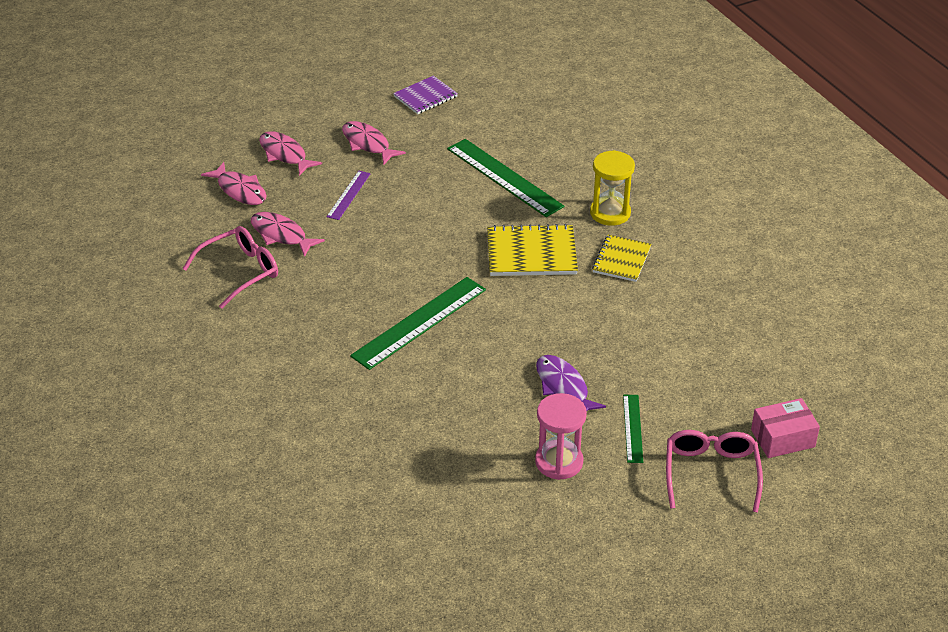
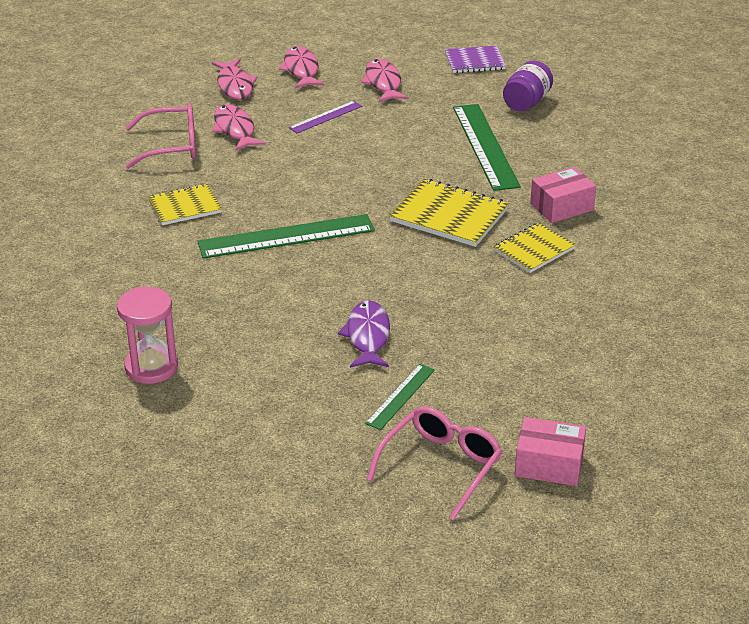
camera: 30 degrees right, 5 degrees down
pink hourglass [535,393,587,480] -> pink hourglass moved to [117,287,178,384]
yellow hourglass [590,150,635,226] -> pink box [530,167,596,223]
none -> yellow notebook [148,183,222,225]
none -> purple jar [503,61,553,111]

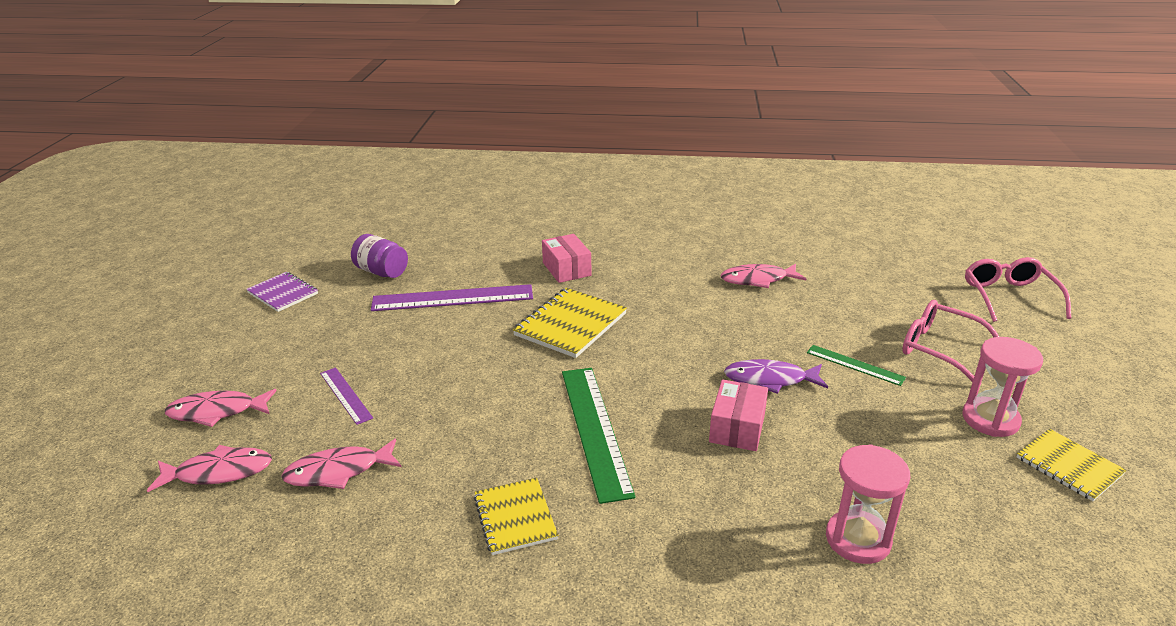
camera: 85 degrees left, 5 degrees down
pink glasses [125,104,196,169] -> pink glasses moved to [965,257,1072,322]
pink fish [361,59,409,102] -> pink fish moved to [721,264,806,288]
purple notebook [445,46,506,73] -> purple notebook turned 45 degrees counterclockwise [246,272,318,312]
green ruler [453,104,521,191] -> purple ruler [371,284,533,311]
yellow notebook [493,223,576,273] -> yellow notebook moved to [1017,429,1127,501]
pink box [515,417,586,486] -> pink box moved to [709,379,768,451]
none -> pink hourglass [962,337,1043,437]

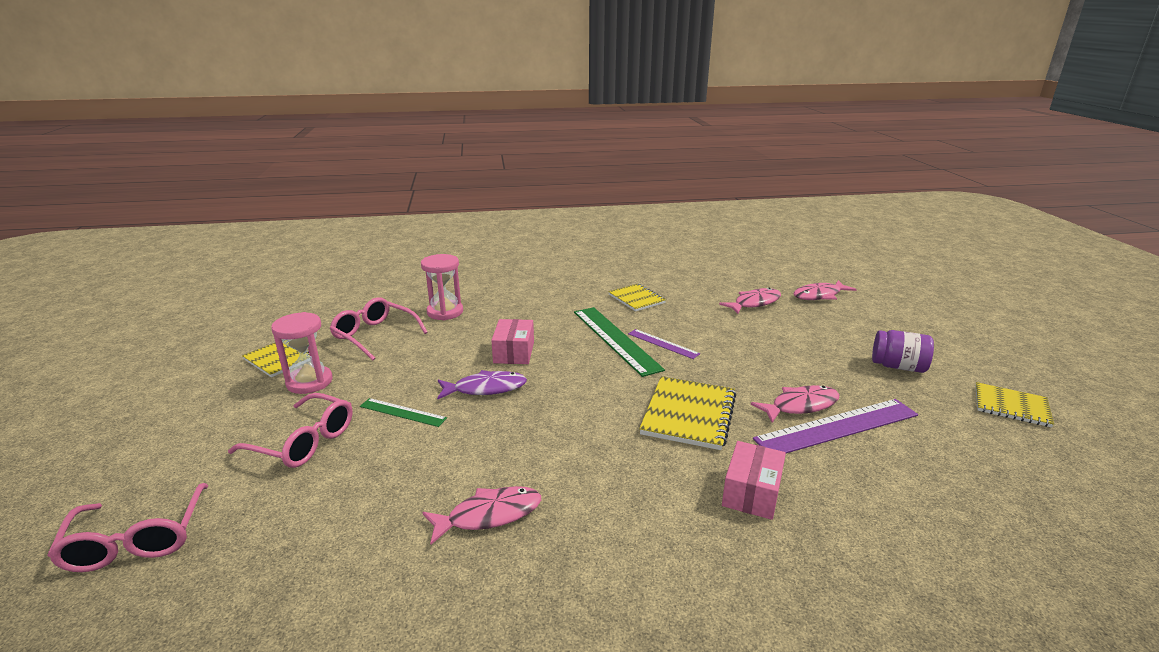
camera: 165 degrees right, 5 degrees down
pink fish [165,389,277,427] -> pink fish moved to [751,385,839,423]
purple notebook [246,272,318,312] -> yellow notebook [976,382,1054,427]
purple ruler [320,367,373,425] -> purple ruler moved to [628,329,700,359]
purple jar [351,234,408,278] -> purple jar moved to [872,330,934,373]
pink box [542,234,591,283] -> pink box turned 60 degrees clockwise [722,441,786,520]
none -> pink glasses [330,297,428,361]

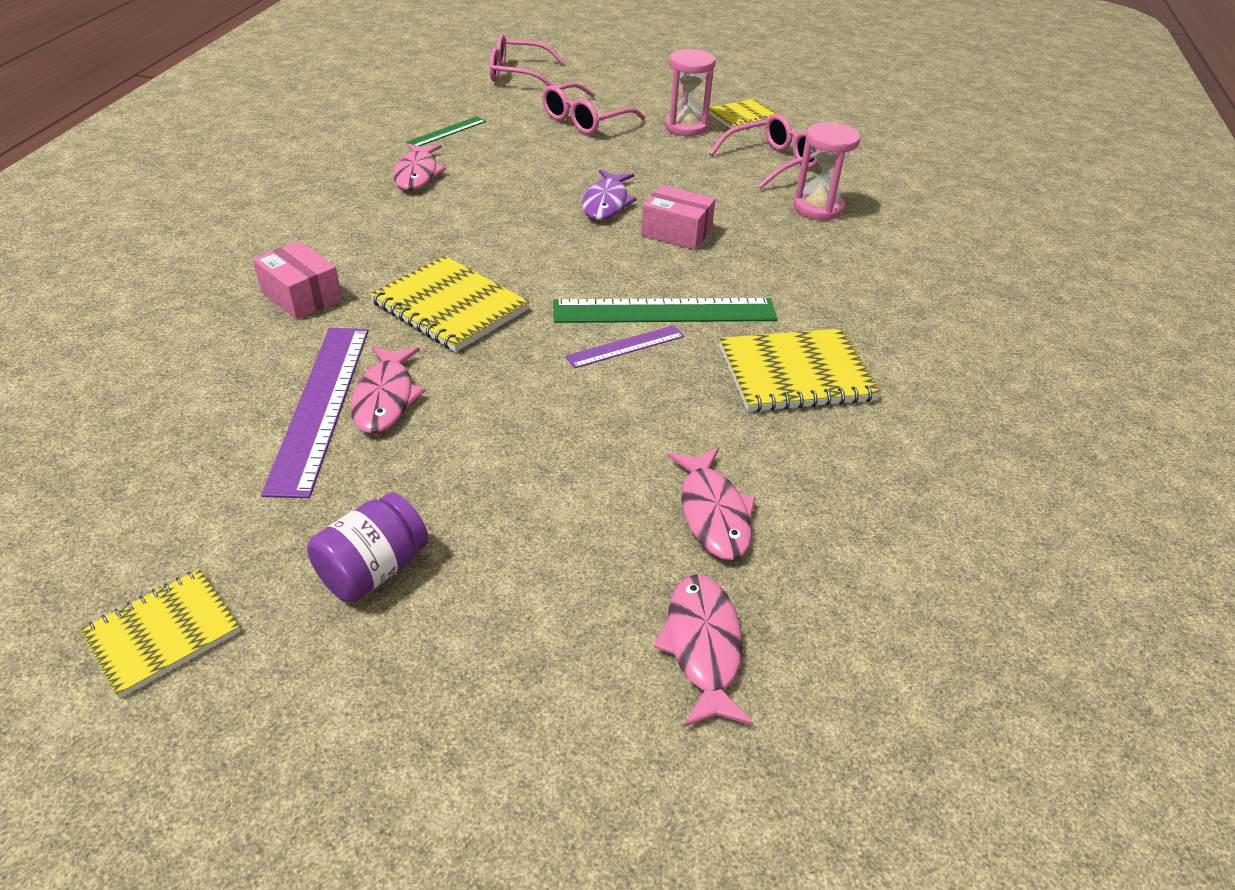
camera: 110 degrees right, 15 degrees up
green ruler [360,398,447,427] -> green ruler moved to [406,116,486,146]
yellow notebook [608,284,666,312] -> yellow notebook [719,328,881,412], size x1.53

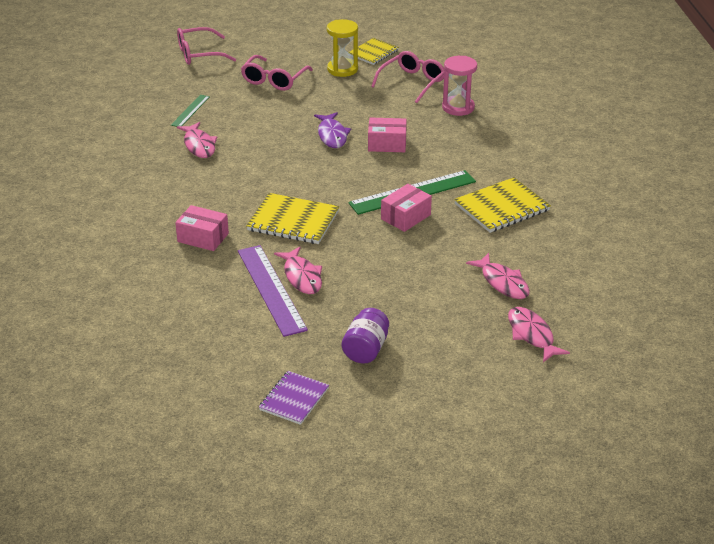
camera: 20 degrees left, 5 degrees down
yellow notebook [80,569,240,698] -> purple notebook [259,371,329,425]
purple ruler [565,325,684,369] -> pink box [381,184,432,232]
pink hourglass [665,49,716,136] -> yellow hourglass [327,19,358,77]

